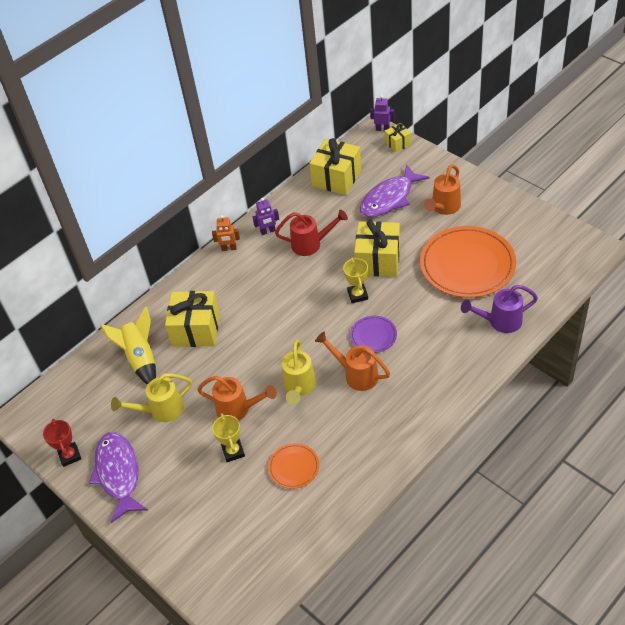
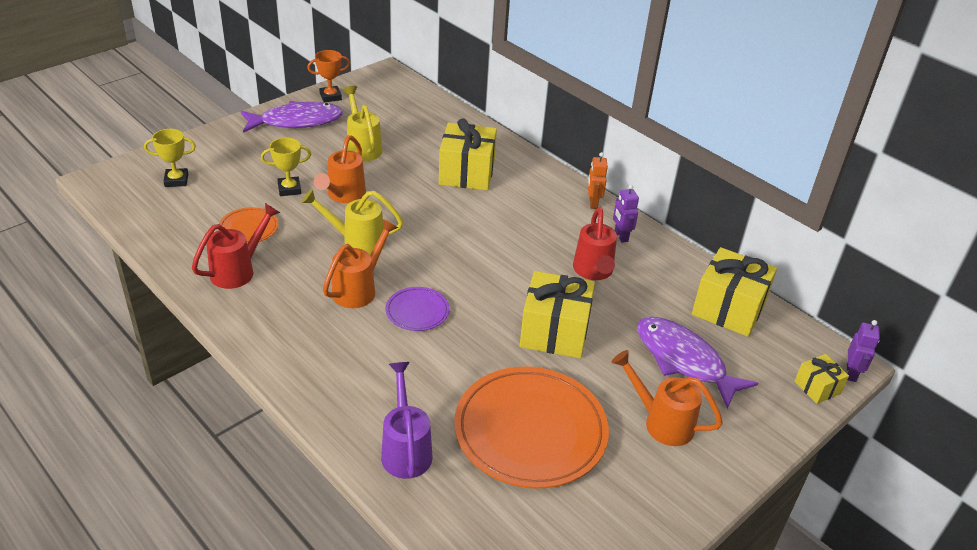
camera: 85 degrees right, 10 degrees down
red trophy [43,419,81,467] -> orange trophy [307,50,350,102]
yellow rocket [100,306,156,385] -> none
yellow trophy [343,258,368,303] -> yellow trophy moved to [144,129,196,187]
none -> red watering can [192,203,280,289]

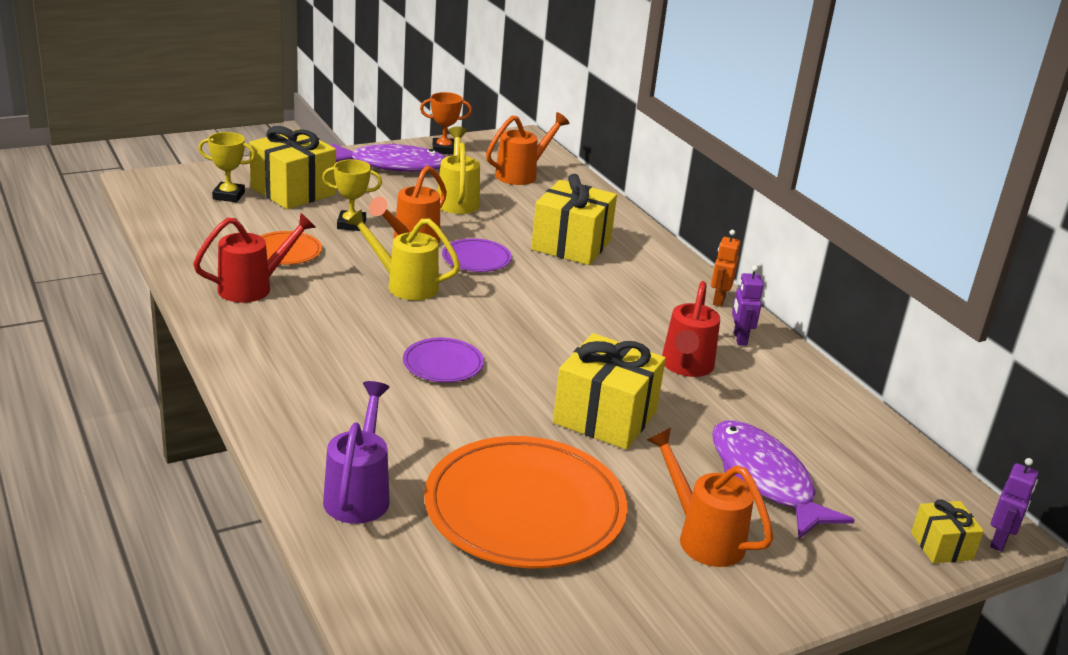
camera: 15 degrees right, 10 degrees down
orange watering can [323,219,398,308] -> orange watering can moved to [486,112,570,185]
yellow gift [692,247,777,337] -> yellow gift moved to [249,126,336,209]
none -> purple plate [442,238,512,272]

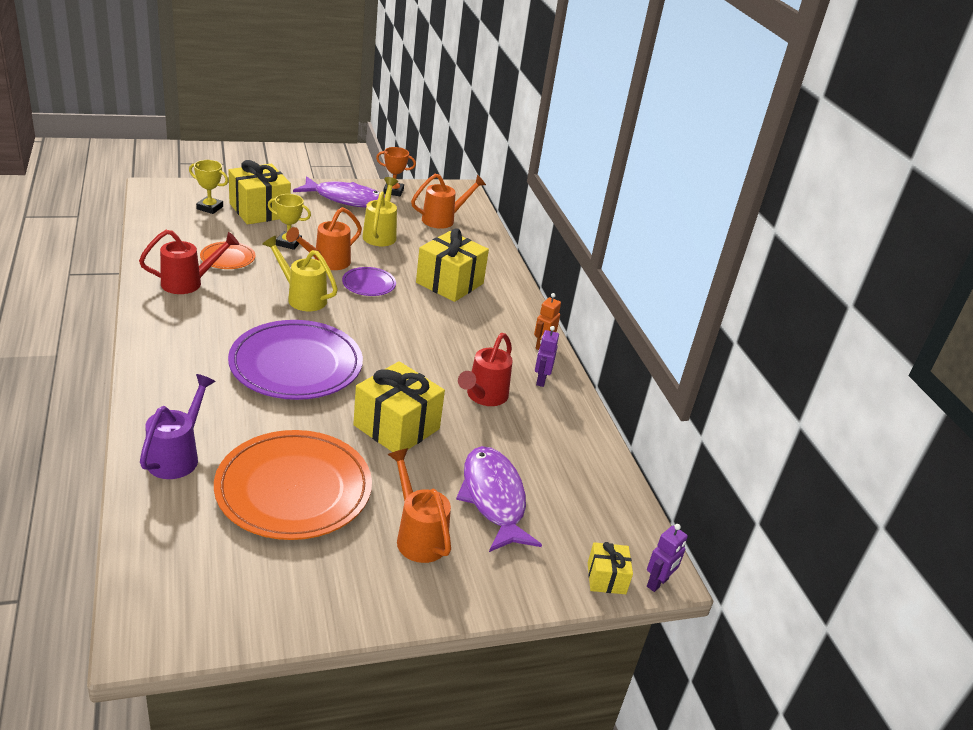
camera: 10 degrees right, 5 degrees up
purple plate [403,338,484,382] -> purple plate [228,320,363,400], size x2.13

